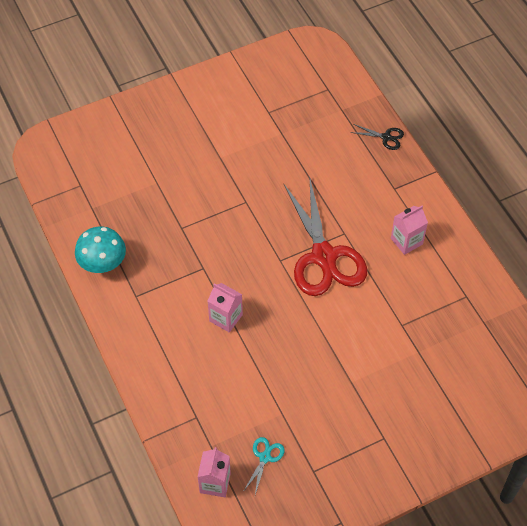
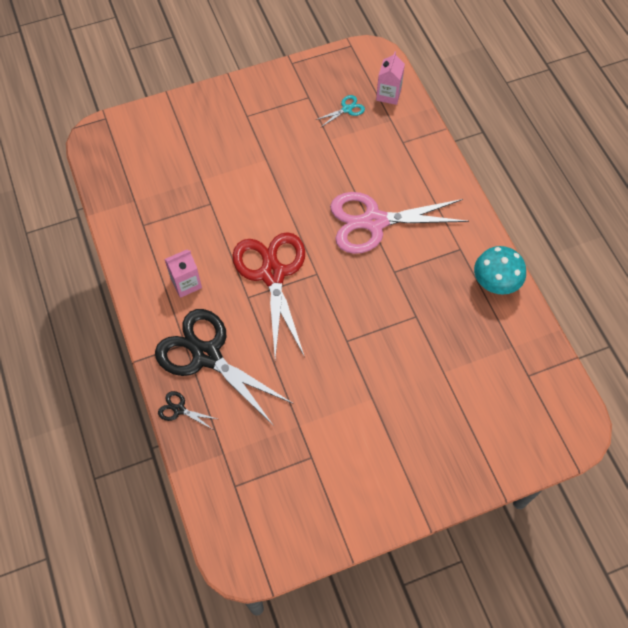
camera: 175 degrees left, 5 degrees up
pink carton [208,283,243,333] -> pink scissors [330,192,469,254]
turquoise scissors [243,437,285,495] -> turquoise scissors turned 150 degrees counterclockwise [316,95,365,127]
none -> black scissors [155,309,294,426]

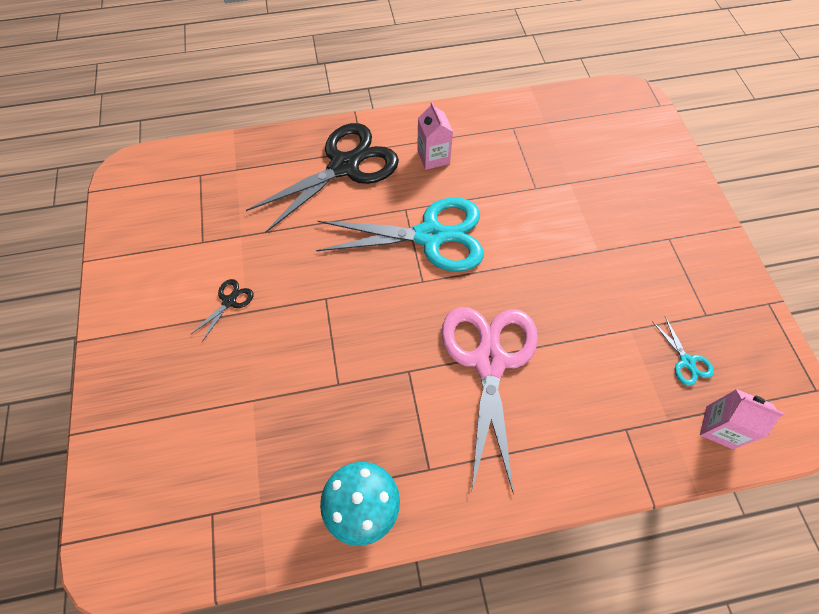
camera: 100 degrees right, 0 degrees up
black scissors [158,391,217,429] -> black scissors moved to [190,279,253,342]
red scissors [232,232,305,359] -> turquoise scissors [316,197,484,272]

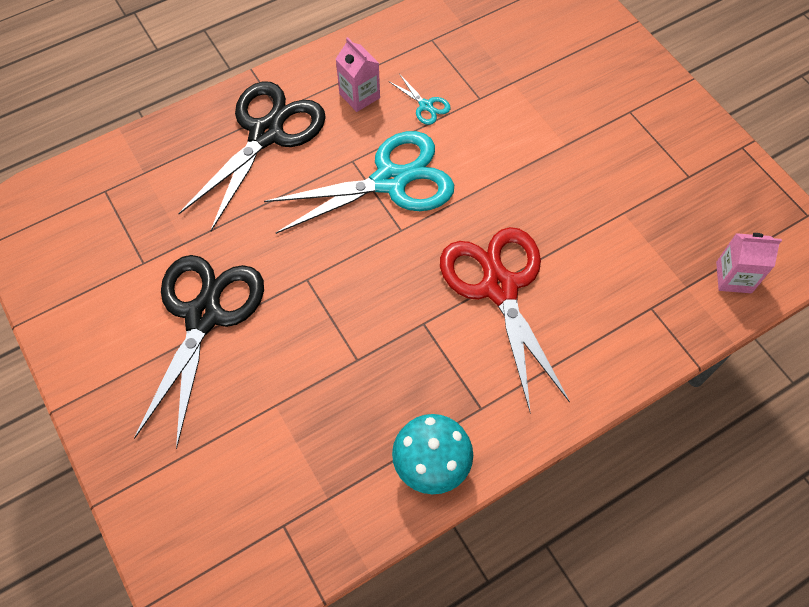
camera: 20 degrees left, 0 degrees up
black scissors [190,279,253,342] -> black scissors [134,255,264,449], size x2.50
pink scissors [442,307,538,495] -> red scissors [440,227,570,413]
turquoise scissors [652,316,714,386] -> turquoise scissors moved to [390,74,451,125]

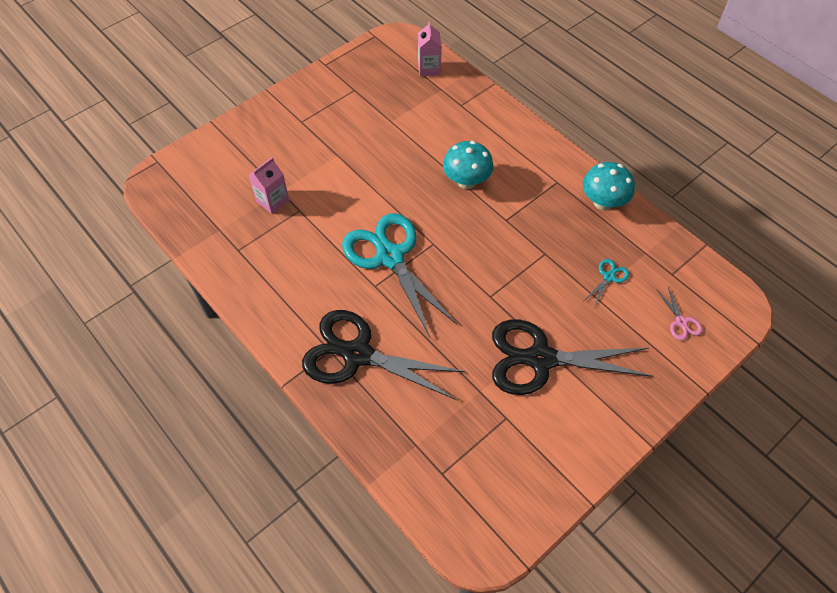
camera: 100 degrees left, 5 degrees down
pink carton [336,37,380,112] -> pink carton moved to [248,157,289,214]
turquoise scissors [390,74,451,125] -> turquoise scissors moved to [585,259,629,307]
red scissors [440,227,570,413] -> turquoise mushroom [443,141,493,189]
none -> pink scissors [657,287,703,340]

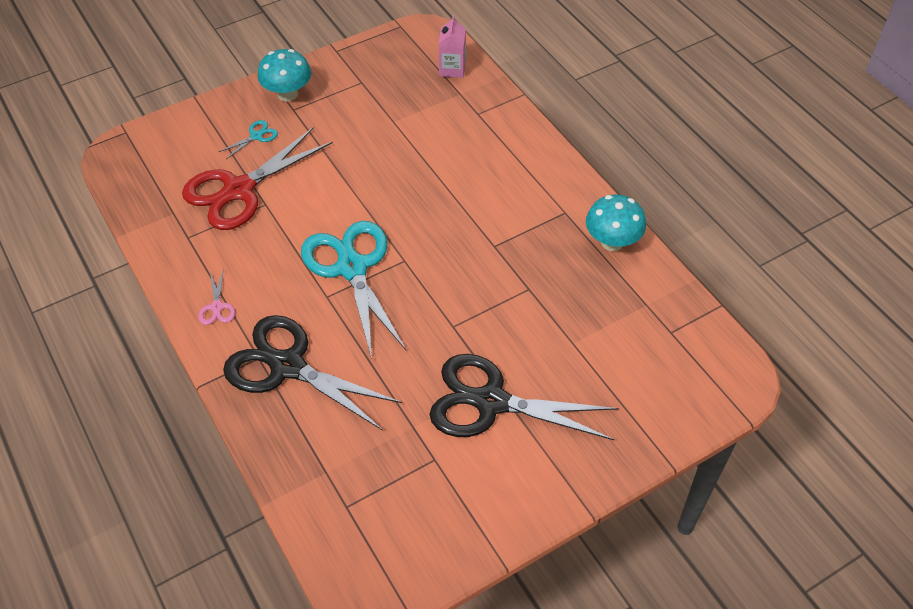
camera: 10 degrees right, 5 degrees down
pink carton [248,157,289,214] -> red scissors [182,128,333,230]
turquoise mushroom [443,141,493,189] -> turquoise mushroom moved to [258,49,311,102]
turquoise scissors [585,259,629,307] -> turquoise scissors moved to [219,120,278,159]
pink scissors [657,287,703,340] -> pink scissors moved to [198,268,235,325]

